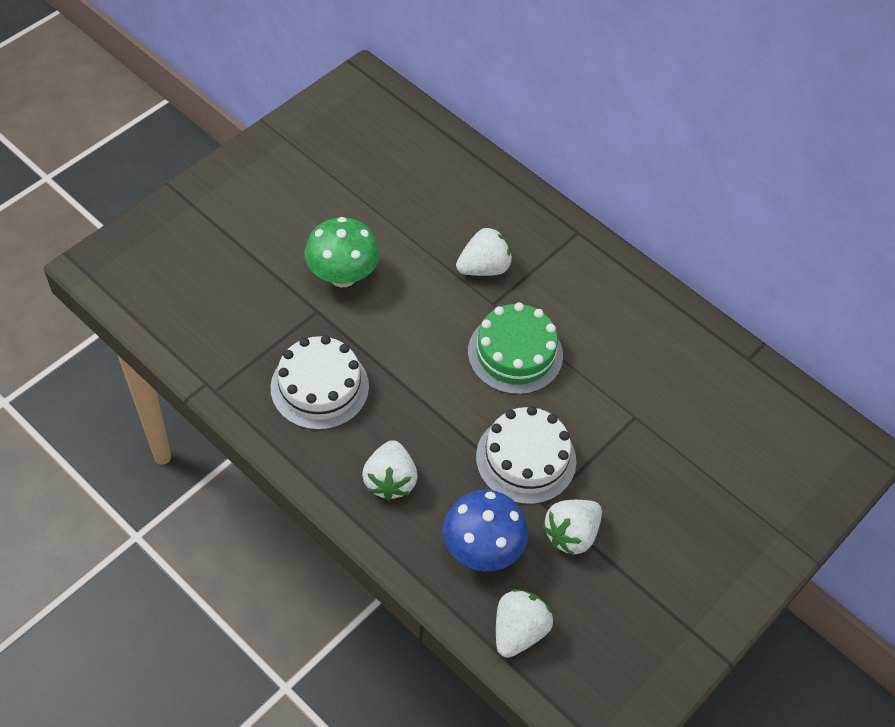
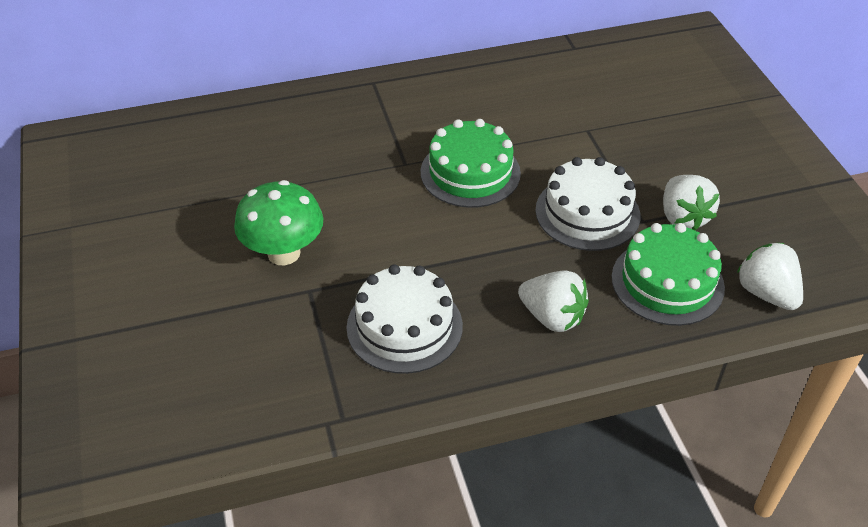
camera: 55 degrees left, 10 degrees down
blue mushroom [443,490,528,571] -> green cake [612,223,725,326]
white strawberry [456,227,512,276] -> none

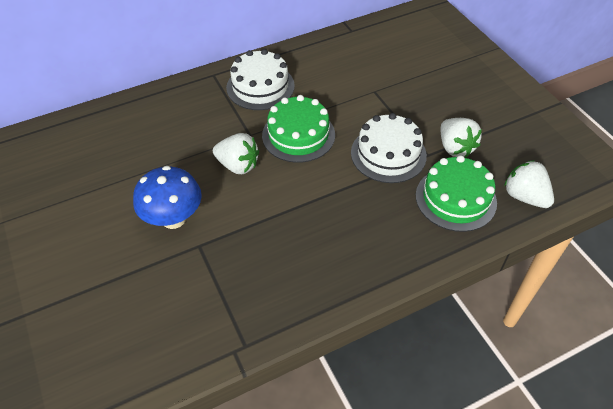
camera: 10 degrees left, 5 degrees up
green mushroom [234,180,323,265] -> blue mushroom [133,166,202,229]
white cake [347,264,463,374] -> white cake moved to [226,49,295,110]
white strawberry [518,271,589,332] -> white strawberry moved to [213,133,259,174]

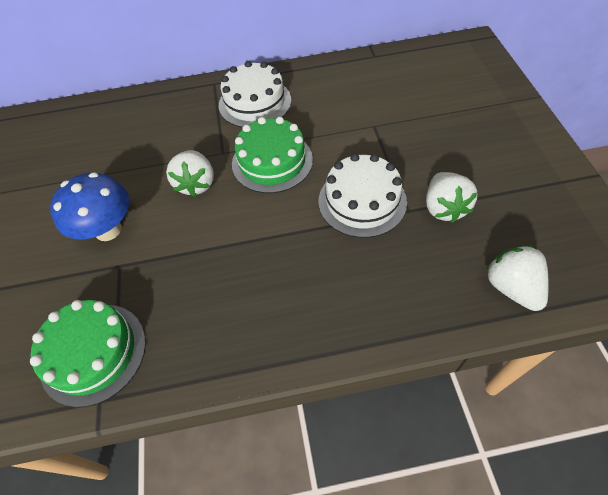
camera: 20 degrees right, 5 degrees up
white strawberry [213,133,259,174] -> white strawberry turned 45 degrees clockwise [166,150,214,197]
green cake [416,155,497,232] -> green cake moved to [30,300,146,407]

